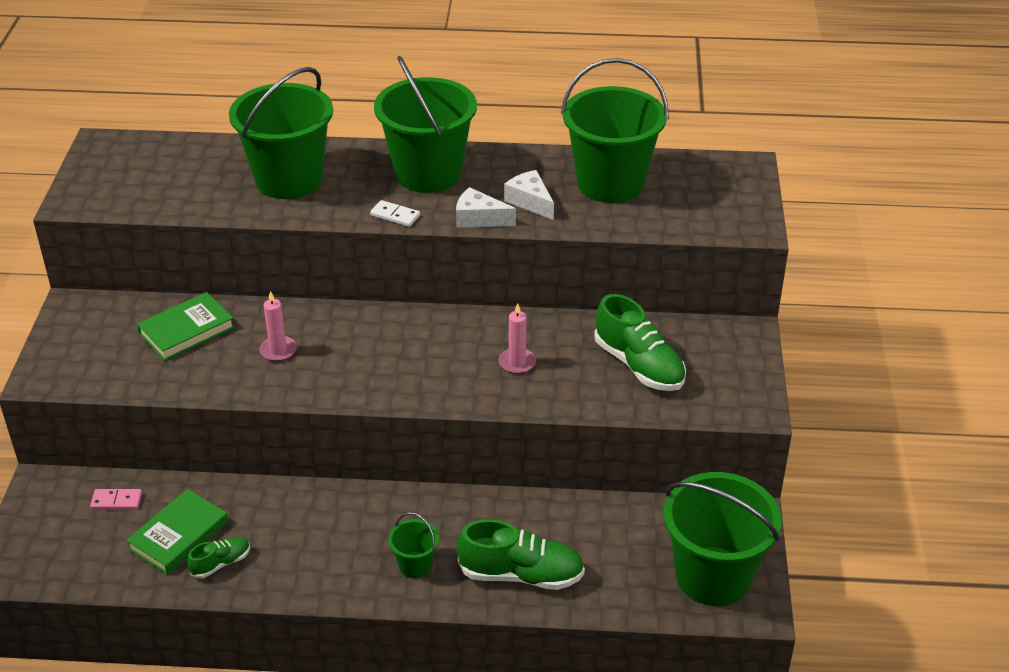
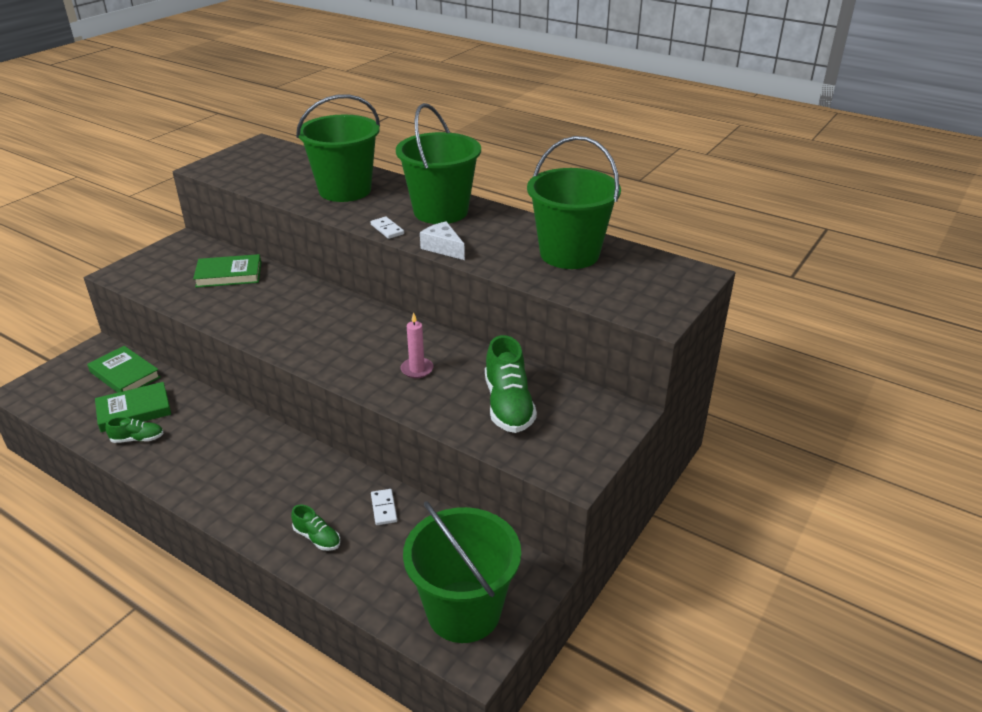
camera: 30 degrees right, 5 degrees down
pink domino [90,489,142,510] -> green book [87,346,161,393]
pink candle [259,291,297,362] -> none
green bucket [388,512,439,578] -> none
green shoe [457,519,585,590] -> green shoe [291,505,340,551], size x0.53
white cheese [504,170,554,220] -> none
none -> white domino [371,489,397,525]

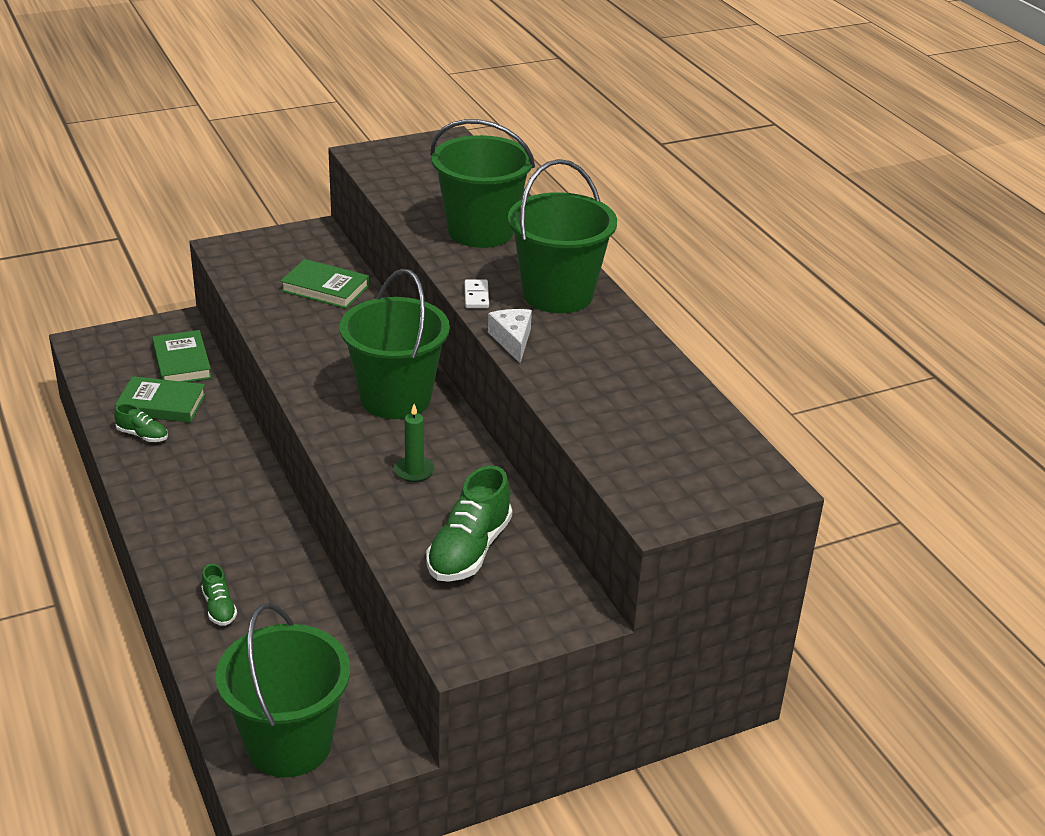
camera: 30 degrees right, 0 degrees up
white domino [371,489,397,525] -> none
pink candle [401,312,434,378] -> green candle [394,404,435,482]
green bucket [527,136,621,269] -> green bucket moved to [340,269,450,419]

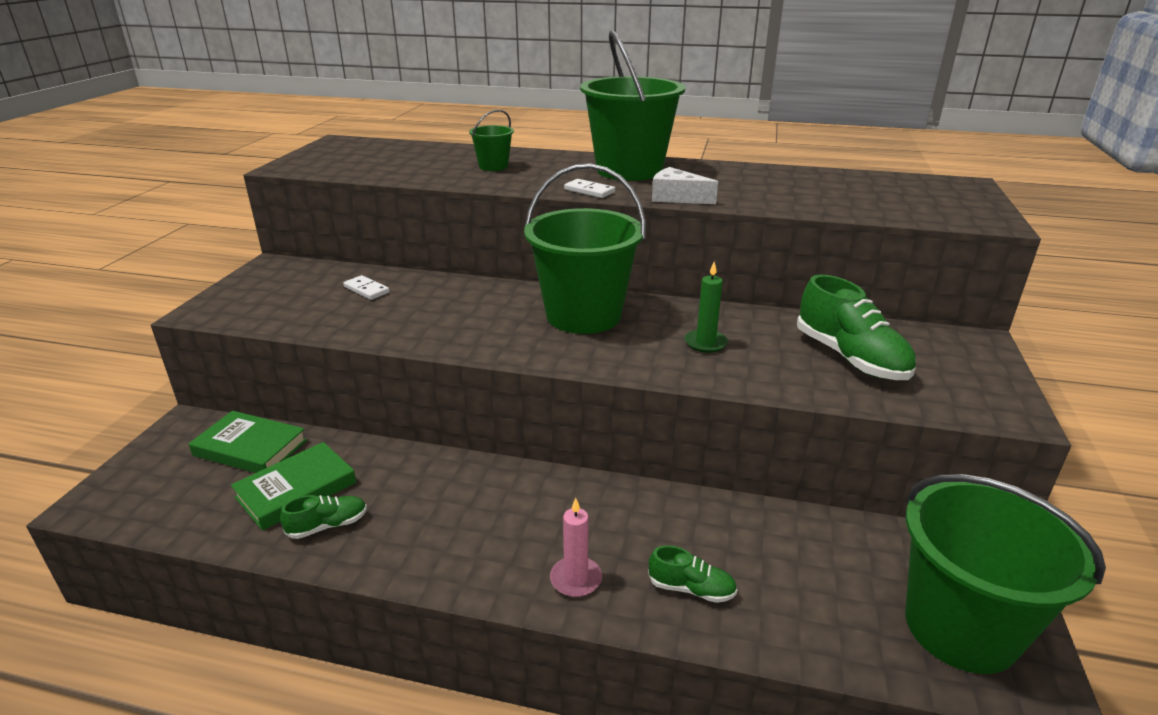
camera: 50 degrees left, 5 degrees down
green book [280,259,369,309] -> white domino [343,275,390,300]
green bucket [431,119,535,248] -> green bucket [469,109,514,171], size x0.45
none -> pink candle [550,498,602,597]

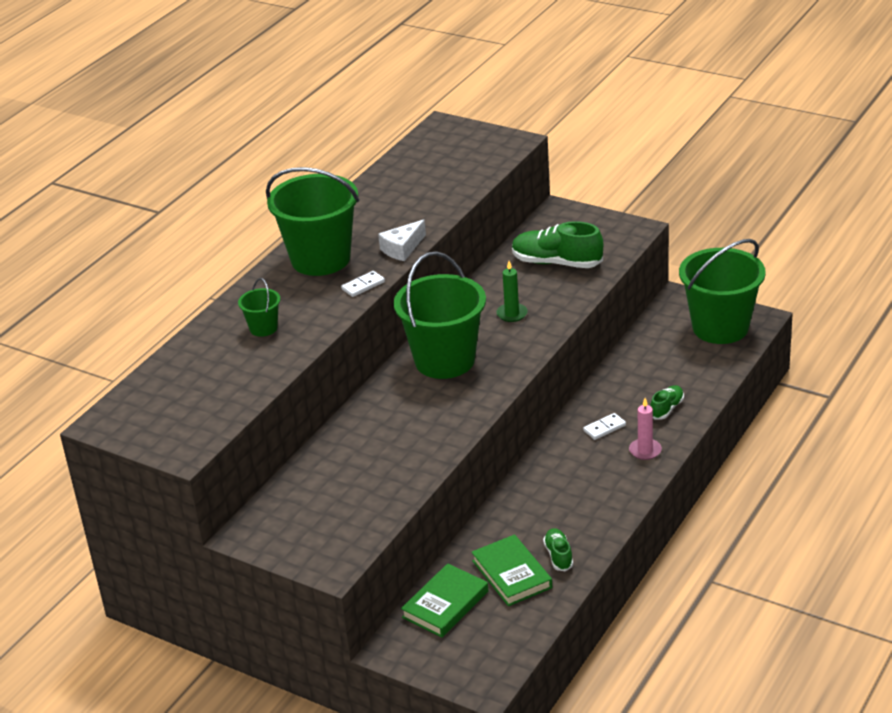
camera: 70 degrees left, 5 degrees up
white domino [343,275,390,300] -> white domino moved to [583,413,626,440]
green shoe [797,274,916,380] -> green shoe turned 150 degrees counterclockwise [512,221,603,268]

